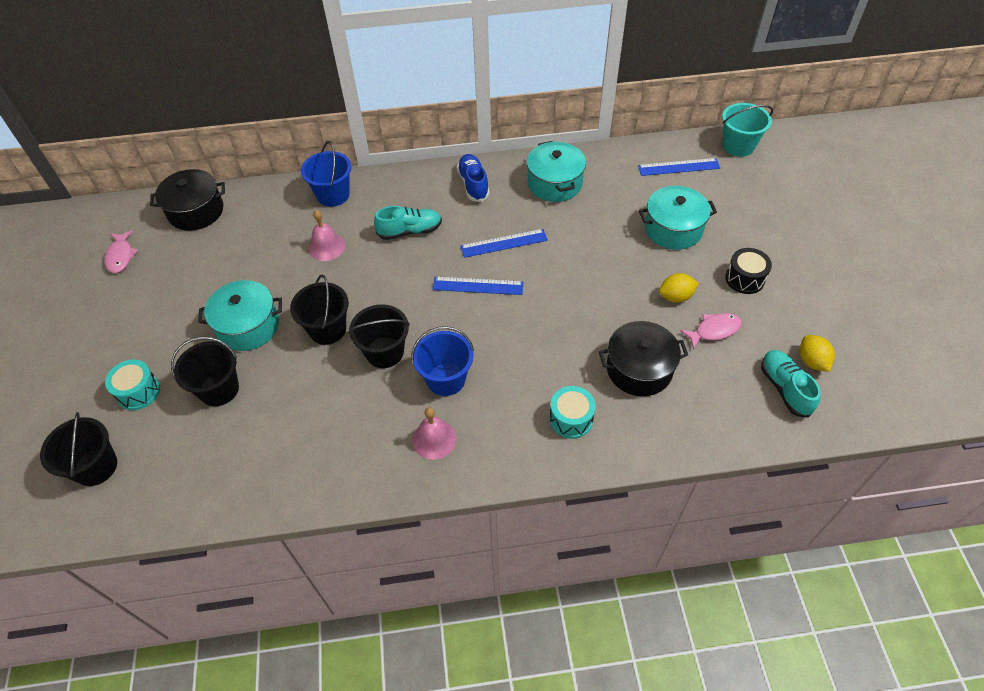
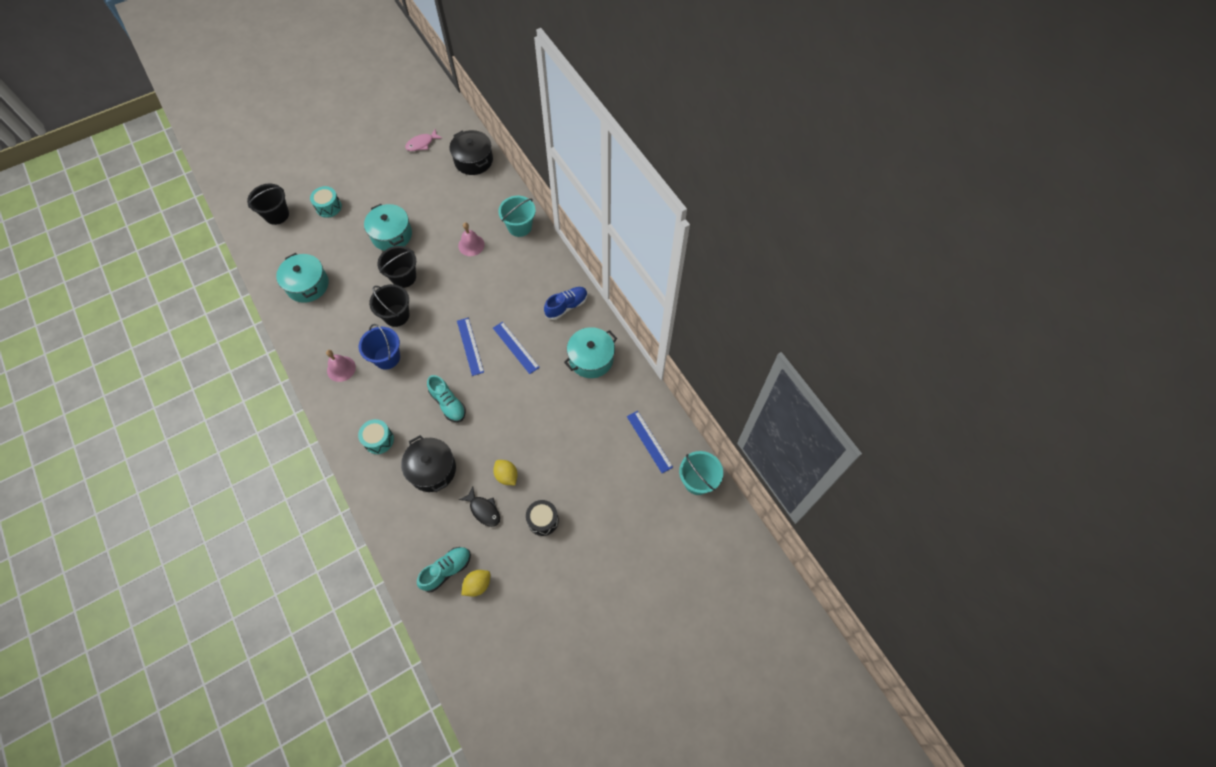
camera: 65 degrees right, 10 degrees up
black bucket [171,337,239,406] -> none
blue bucket [301,141,352,207] -> turquoise bucket [498,196,536,237]
turquoise shoe [374,206,442,240] -> turquoise shoe moved to [427,375,466,422]
turquoise pot [639,186,717,250] -> turquoise pot moved to [276,253,329,303]
pink fish [680,313,742,350] -> black fish [459,487,500,527]

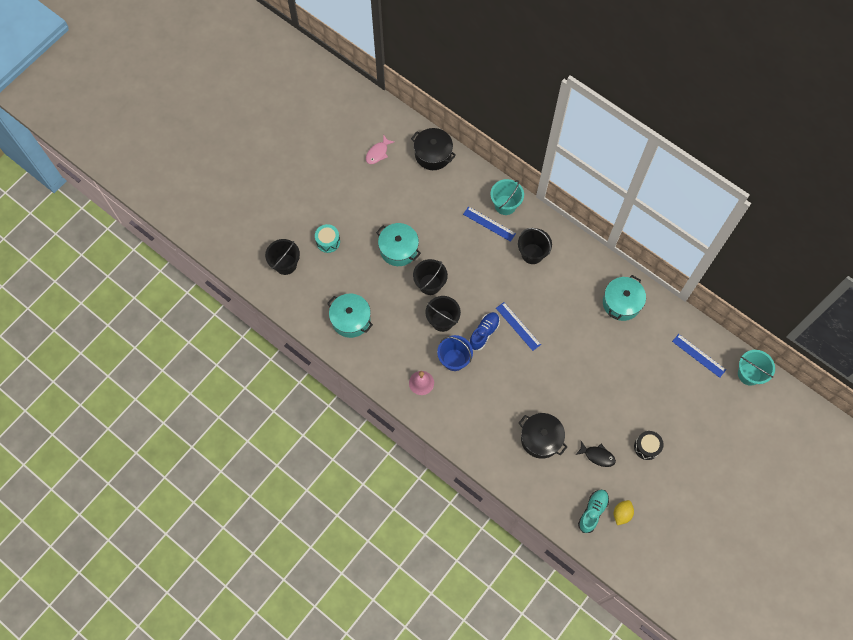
camera: 20 degrees left, 5 degrees up
turquoise drum [358,419,394,454] -> none
turquoise shoe [427,375,466,422] -> none
pink bell [458,222,485,256] -> none
blue ruler [493,322,540,374] -> blue ruler moved to [463,206,516,242]
yellow lemon [493,460,518,485] -> none
blue shoe [544,287,588,320] -> blue shoe moved to [469,312,500,351]
none -> black bucket [518,228,552,264]

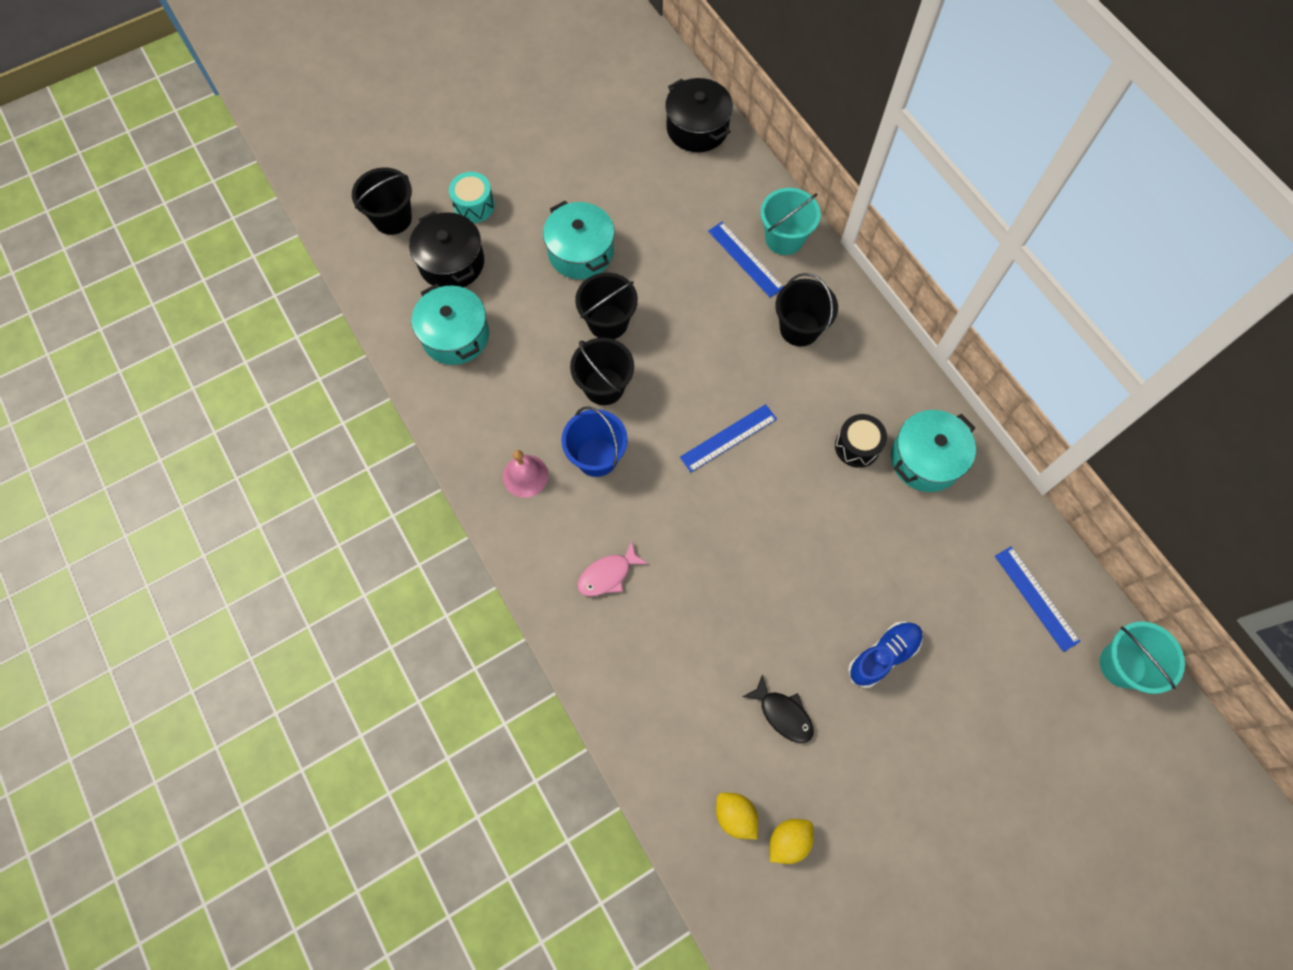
camera: 20 degrees right, 0 degrees up
pink fish [366,135,394,164] -> pink fish moved to [577,541,648,596]
blue shoe [469,312,500,351] -> blue shoe moved to [848,622,923,688]
blue ruler [496,302,541,351] -> blue ruler turned 75 degrees clockwise [680,404,777,472]
black pot [519,413,567,459] -> black pot moved to [409,211,484,287]
turquoise shoe [578,490,609,533] -> yellow lemon [716,793,758,839]
black drum [634,431,663,460] -> black drum moved to [835,414,887,468]

